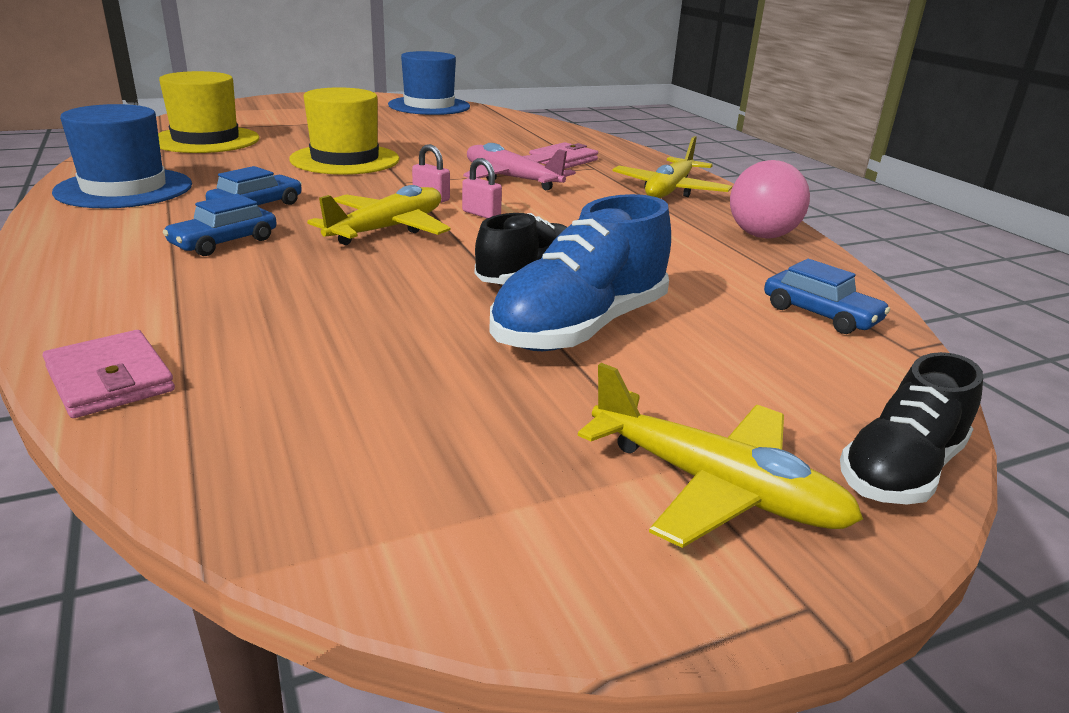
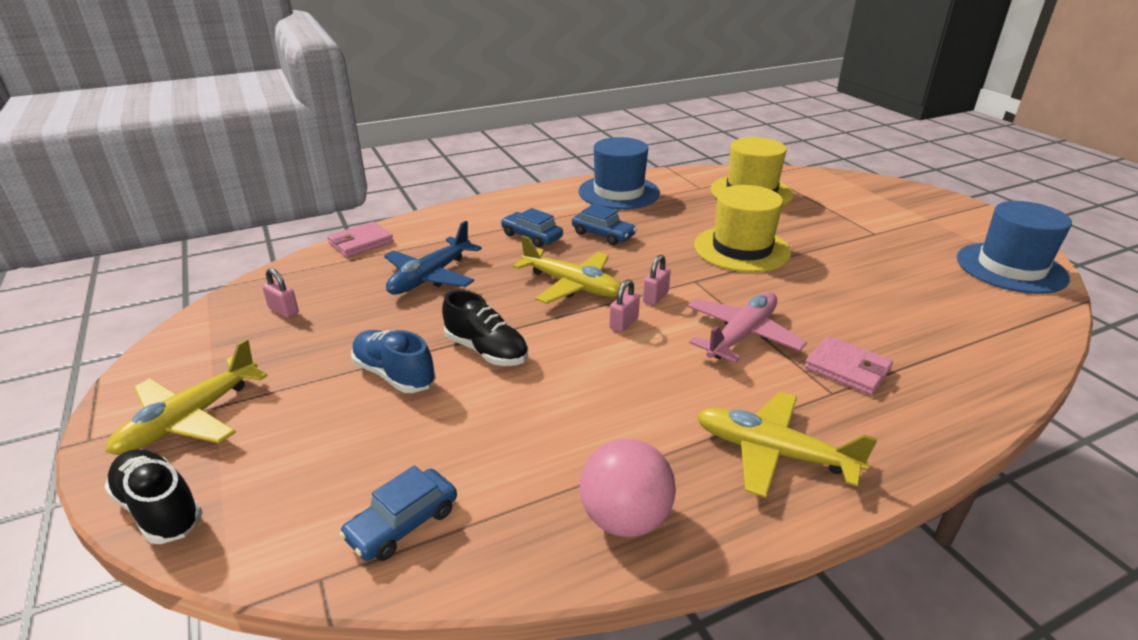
camera: 90 degrees right, 5 degrees up
blue shoe [489,194,671,351] -> blue shoe [351,330,436,393], size x0.65
none -> pink padlock [262,268,299,318]
none -> blue plane [384,221,482,295]

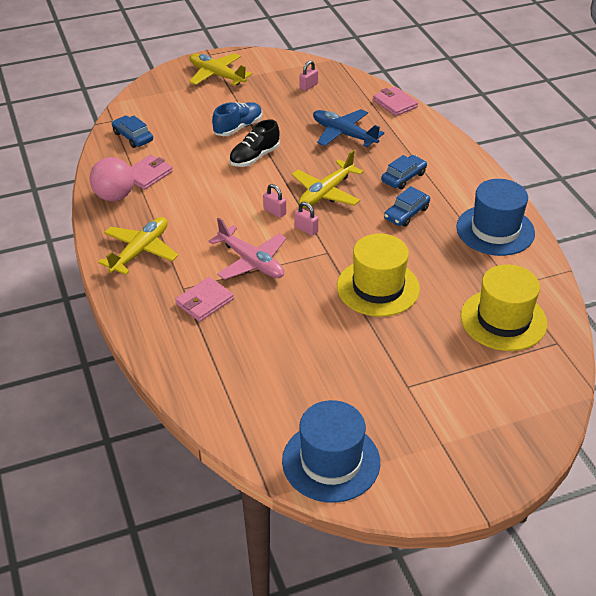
camera: 95 degrees right, 10 degrees up
black shoe [104,449,203,544] -> none
none -> pink wallet [130,155,173,190]

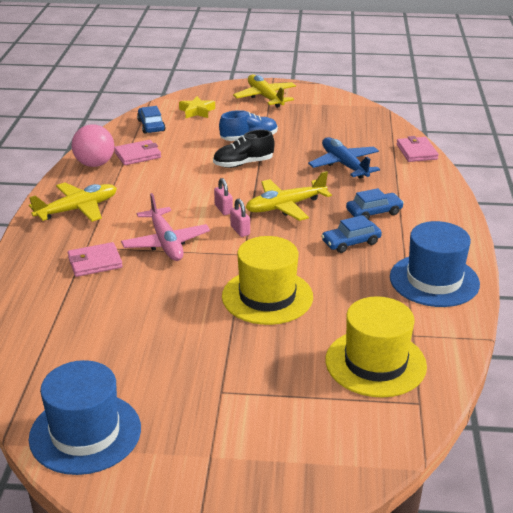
camera: 25 degrees right, 10 degrees down
pink padlock [300,60,318,91] -> none
none -> yellow star [179,96,215,118]

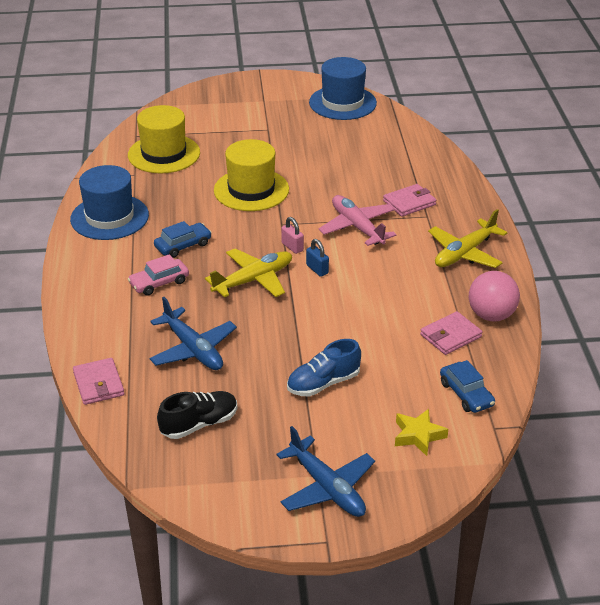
camera: 170 degrees right, 5 degrees up
black shoe [213,130,275,168] -> black shoe moved to [157,391,237,439]
pink padlock [214,178,233,215] -> blue padlock [306,239,329,277]
yellow plane [233,75,296,108] -> blue plane [277,426,375,517]
blue car [346,188,404,219] -> pink car [128,254,189,296]

